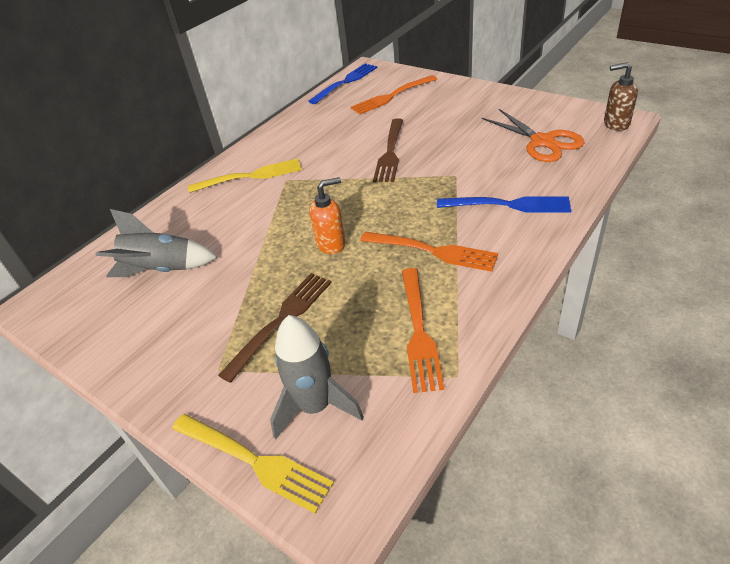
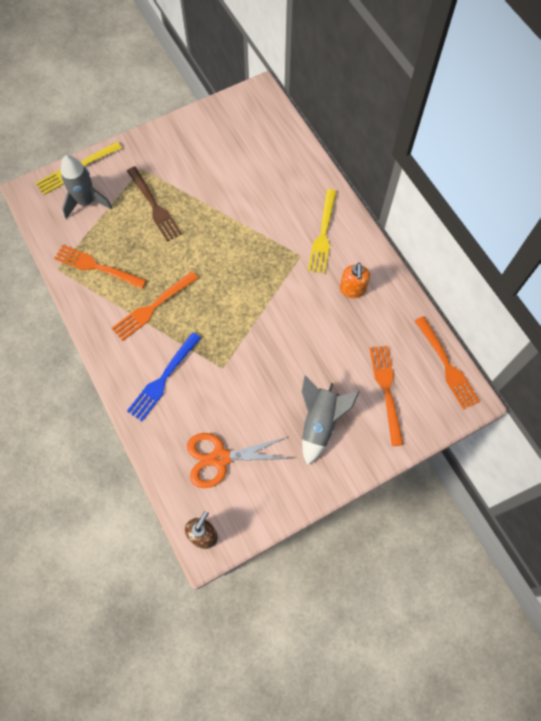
camera: 110 degrees right, 25 degrees up
grey rocket [96,209,217,277] -> grey rocket moved to [302,375,359,465]
blue fork [308,63,377,104] -> orange fork [415,316,480,410]
orange soap dispenser [309,177,345,254] -> orange soap dispenser moved to [340,263,370,298]
brown fork [373,118,403,182] -> none

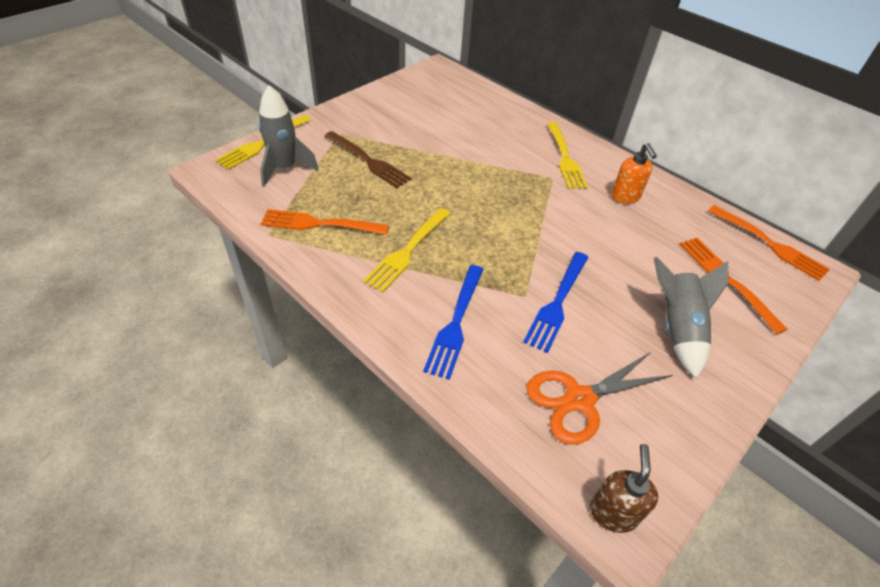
camera: 20 degrees left, 20 degrees down
orange fork [112,271,198,341] -> yellow fork [363,208,451,292]
none -> blue fork [523,252,589,353]

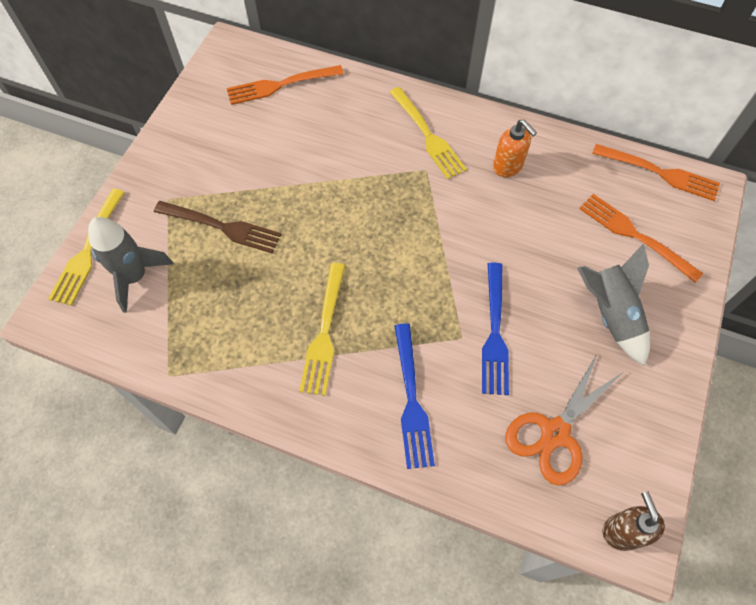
camera: 20 degrees left, 15 degrees up
orange fork [261,209,389,235] -> orange fork moved to [227,65,344,105]

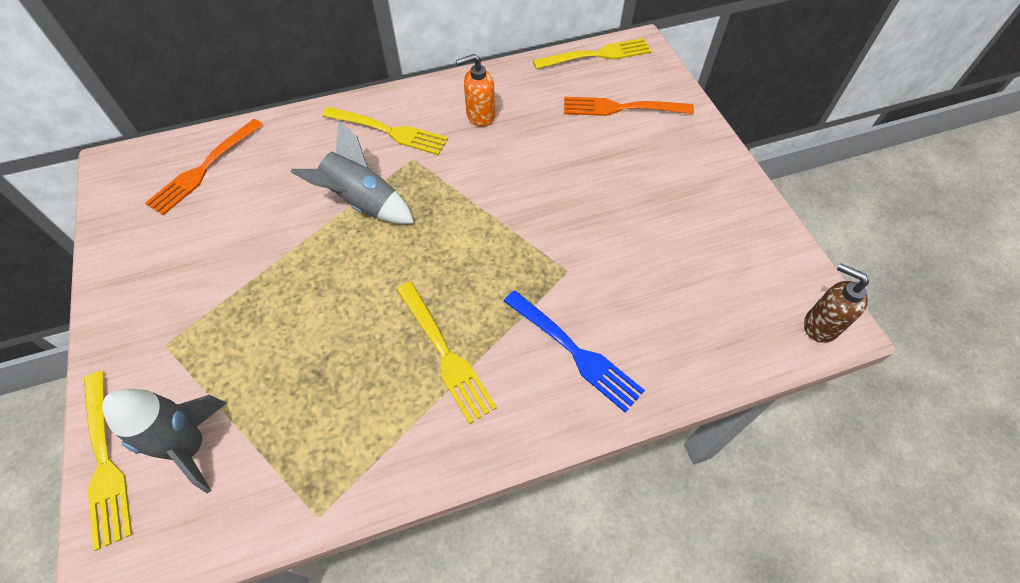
camera: 40 degrees left, 5 degrees down
brown fork [154,201,281,253] -> none
blue fork [482,262,509,395] -> none
orange soap dispenser [493,119,537,177] -> orange soap dispenser turned 150 degrees clockwise [456,54,495,127]
orange scissors [505,354,623,486] -> none
grey rocket [577,243,650,366] -> grey rocket moved to [291,121,414,224]
orange fork [592,144,720,201] -> yellow fork [533,38,652,69]

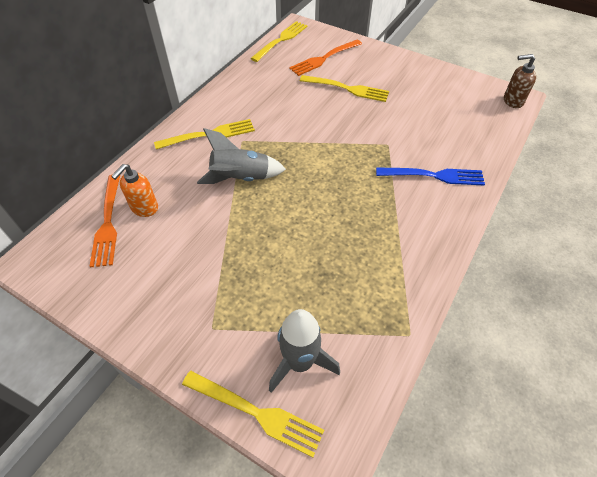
camera: 40 degrees left, 5 degrees down
yellow fork [396,282,497,424] -> yellow fork moved to [300,75,389,102]
orange soap dispenser [456,54,495,127] -> orange soap dispenser moved to [111,164,158,217]

